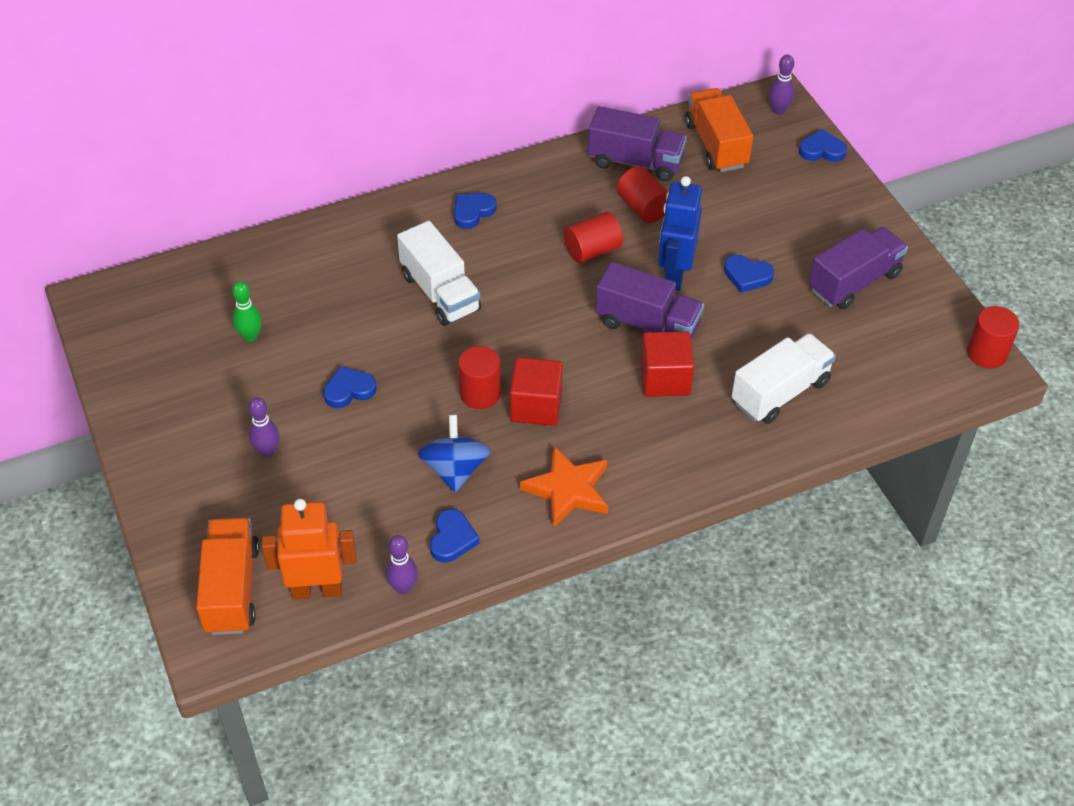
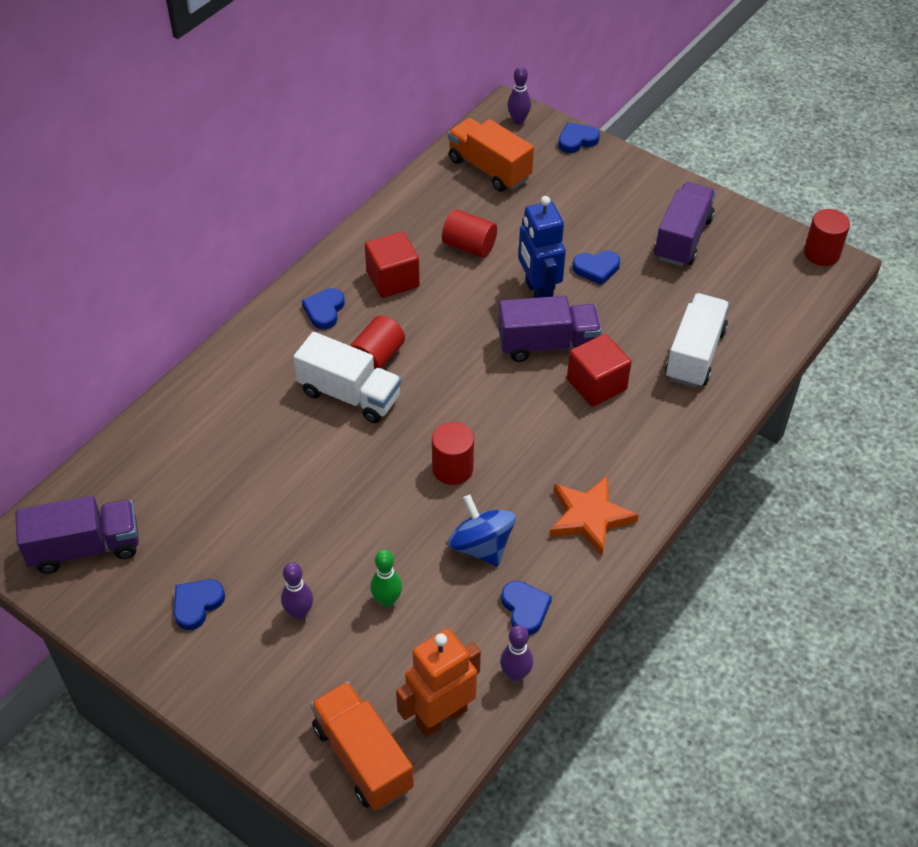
camera: 30 degrees left, 0 degrees up
green bowling pin [232,281,262,342] -> green bowling pin moved to [370,550,402,607]
blue heart [323,366,377,408] -> blue heart moved to [174,579,225,630]
red cube [510,357,563,426] -> red cube moved to [365,231,420,298]
red cylinder [564,212,623,263] -> red cylinder moved to [350,315,405,369]
purple truck [588,106,687,181] -> purple truck moved to [15,496,139,574]

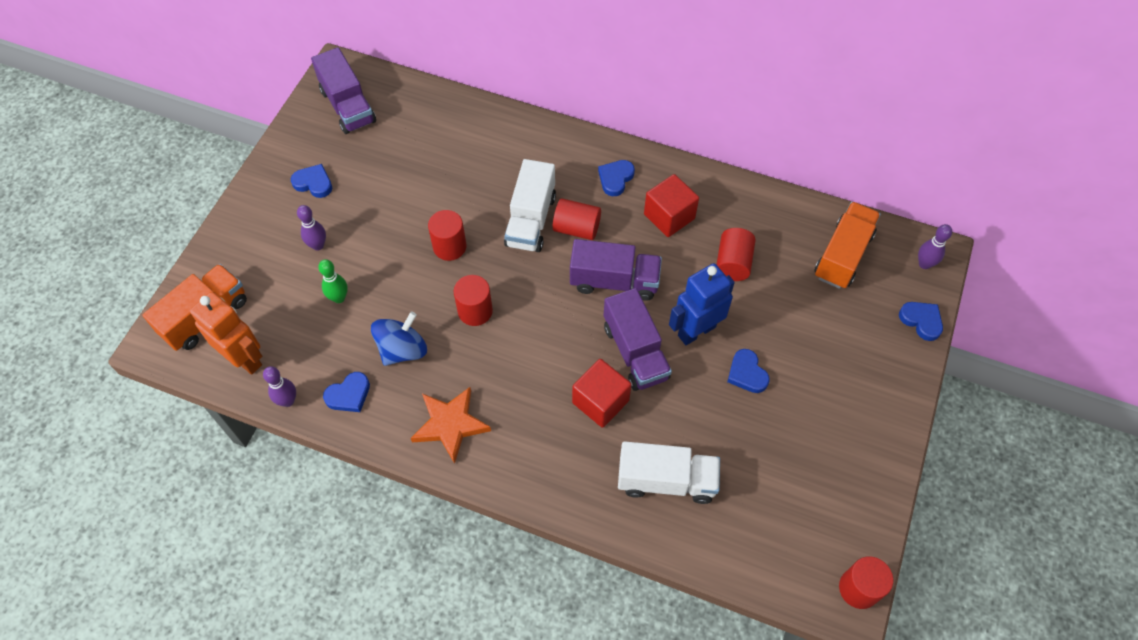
camera: 75 degrees right, 10 degrees up
blue heart [302,288,345,329] -> blue heart turned 60 degrees counterclockwise [598,160,635,196]
purple truck [654,182,716,267] -> purple truck moved to [570,239,662,301]
none -> red cylinder [428,210,467,261]

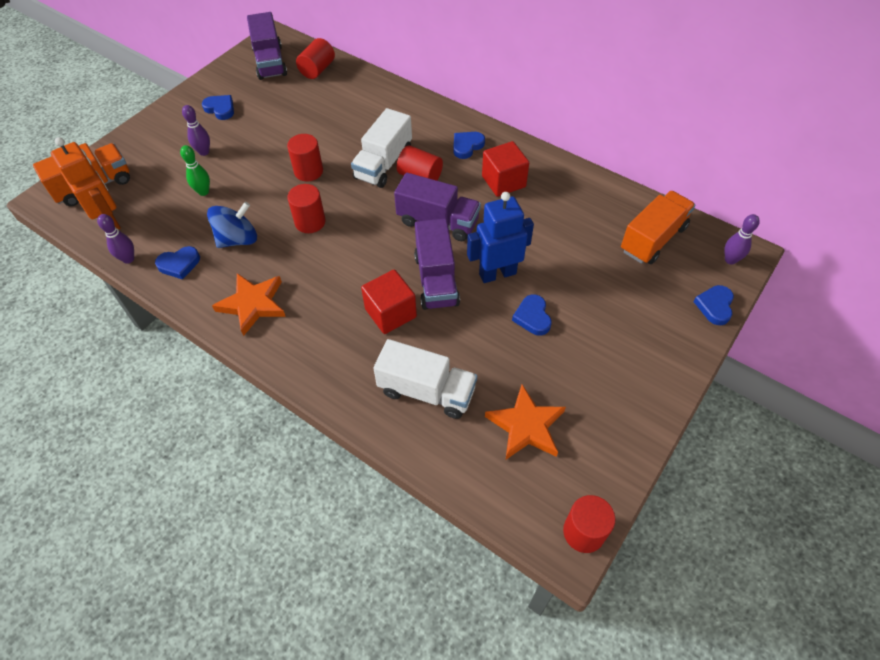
camera: 15 degrees right, 5 degrees down
red cylinder [716,228,755,281] -> red cylinder moved to [296,38,335,79]
blue heart [899,302,943,341] -> blue heart turned 135 degrees counterclockwise [693,285,734,325]
none -> orange star [485,384,566,459]

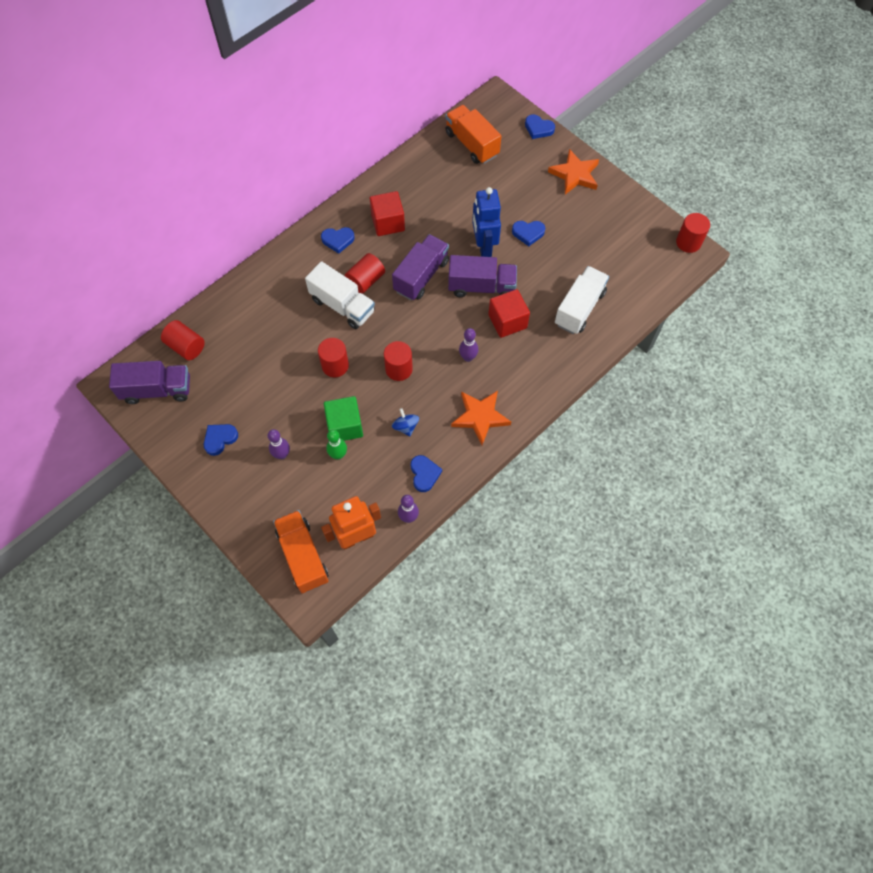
camera: 80 degrees left, 10 degrees up
blue spinning top [207,202,257,248] -> blue spinning top [392,408,419,436], size x0.60
blue heart [453,132,485,159] -> blue heart turned 60 degrees counterclockwise [321,227,355,253]
orange star [485,384,566,459] -> orange star moved to [548,149,599,194]
purple bowling pin [724,214,760,265] -> purple bowling pin moved to [459,328,478,362]
none -> green cube [324,396,363,441]

